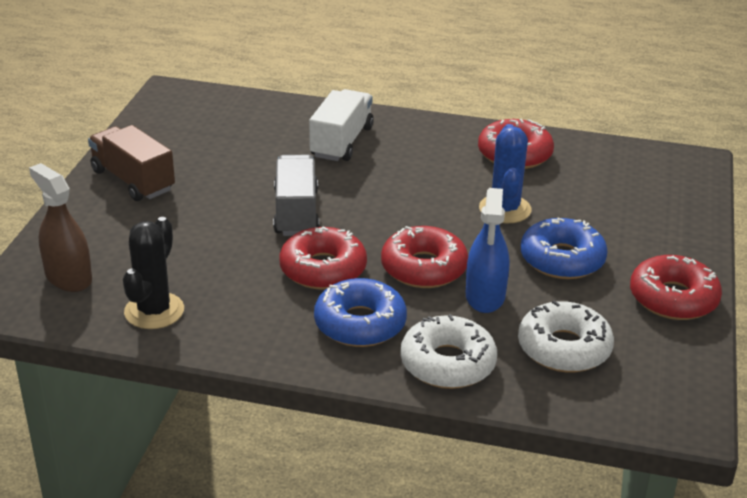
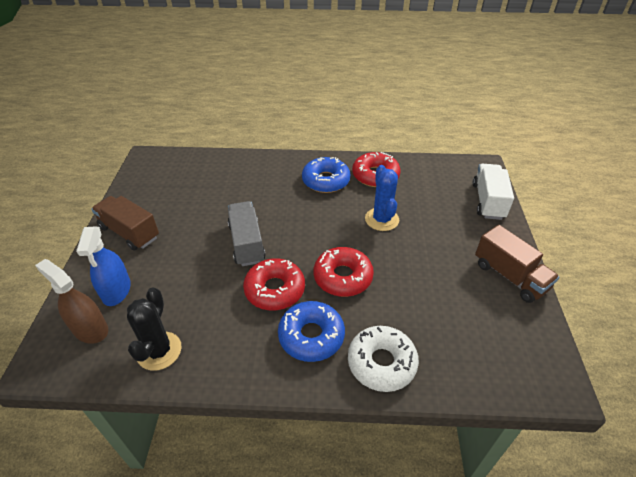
camera: 10 degrees left, 10 degrees up
white truck [309,89,374,161] -> white truck moved to [473,164,514,220]
blue spray bottle [466,188,509,313] -> blue spray bottle moved to [76,227,131,306]
white donut [518,301,614,372] -> none
blue donut [521,218,607,279] -> blue donut moved to [302,157,350,193]
red donut [630,255,722,320] -> brown truck [475,225,559,303]

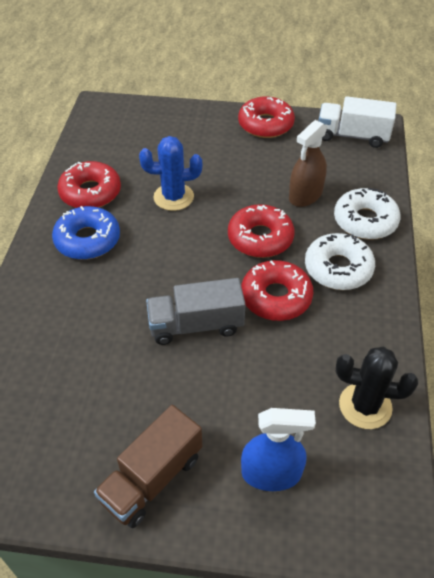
camera: 85 degrees left, 5 degrees up
brown spray bottle [35,259,108,344] -> brown spray bottle moved to [289,120,327,207]
blue donut [278,301,345,362] -> white donut [305,233,375,290]
white truck [473,164,514,220] -> white truck moved to [319,96,396,148]
brown truck [475,225,559,303] -> red donut [238,96,295,138]

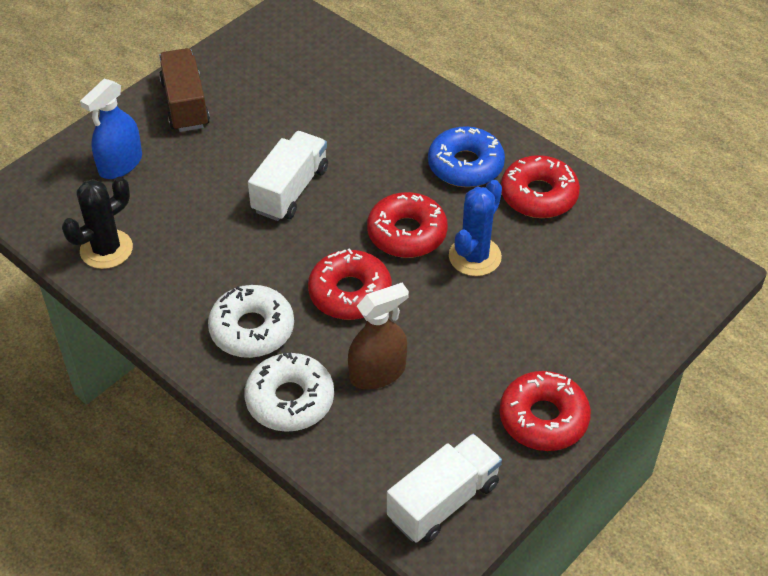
camera: 125 degrees right, 0 degrees up
grey truck [146,278,245,345] -> white truck [248,131,328,221]
red donut [241,260,313,321] -> red donut moved to [367,192,448,258]
brown spray bottle [289,120,327,207] -> brown spray bottle turned 75 degrees clockwise [348,283,409,390]

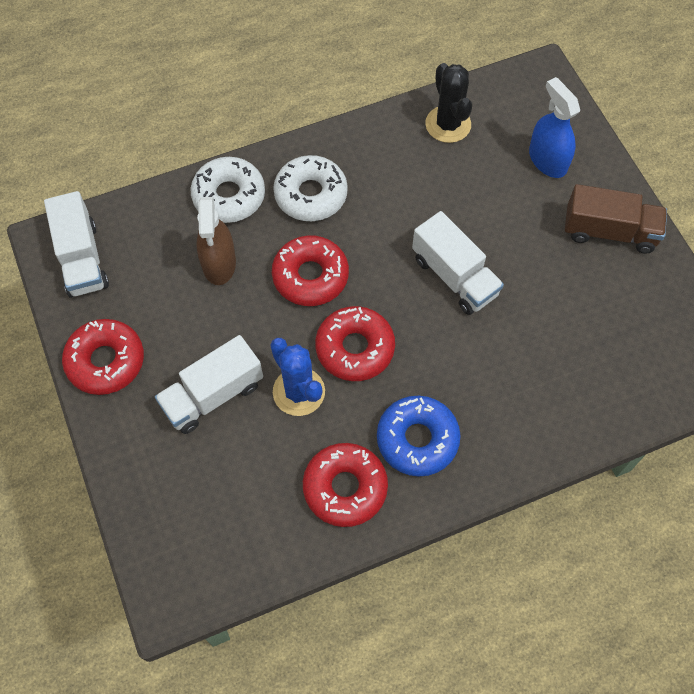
camera: 115 degrees right, 15 degrees up
none -> white truck [155,335,263,434]

